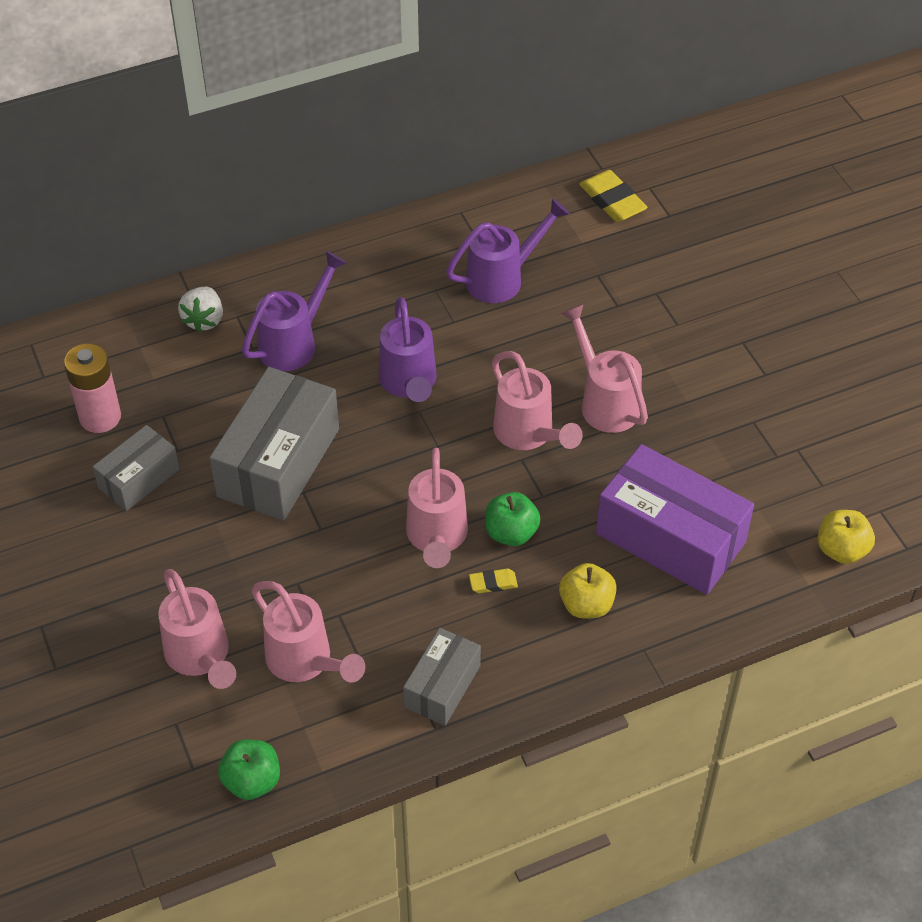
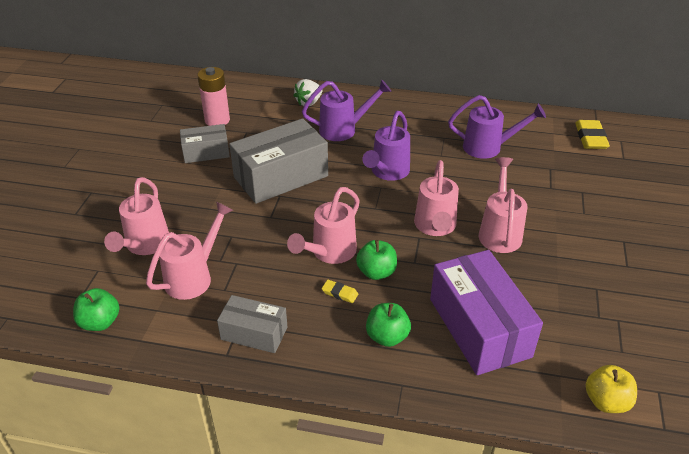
camera: 35 degrees right, 10 degrees down
pink watering can [251,581,365,683] -> pink watering can turned 135 degrees counterclockwise [146,201,233,300]
grey box [403,628,481,726] -> grey box turned 45 degrees clockwise [217,295,287,353]
yellow apple [559,563,617,618] -> green apple [366,303,411,347]

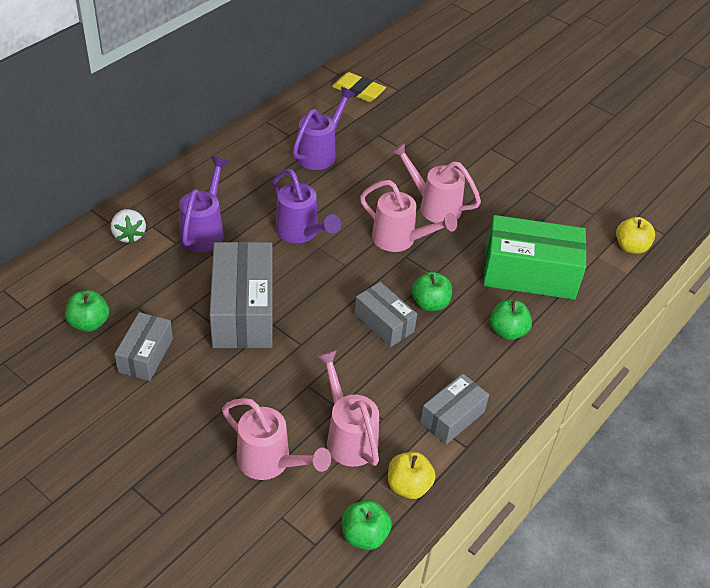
camera: 65 degrees left, 5 degrees up
pink battery [197,67,230,126] -> green apple [65,290,109,332]
pink watering can [287,187,360,264] -> grey box [354,282,417,347]
yellow eraser [322,280,358,303] -> none
purple box [430,250,543,375] -> green box [483,215,587,300]
none -> yellow apple [388,452,436,499]

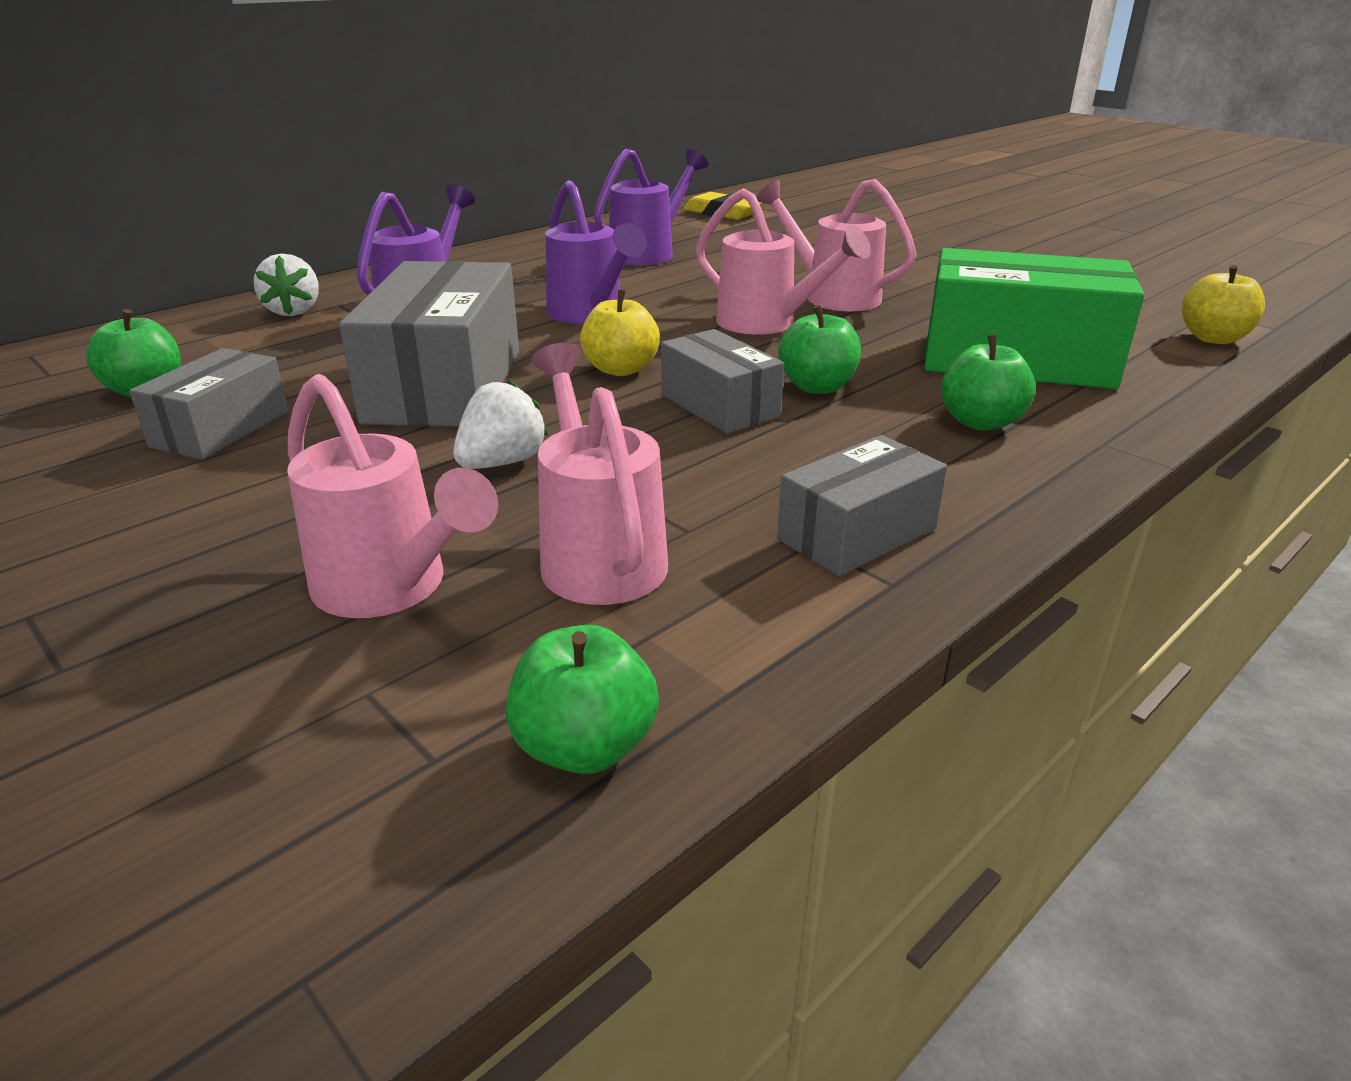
camera: 10 degrees right, 15 degrees down
yellow apple [388,452,436,499] -> yellow apple moved to [580,290,660,376]
none -> white strawberry [453,379,548,469]

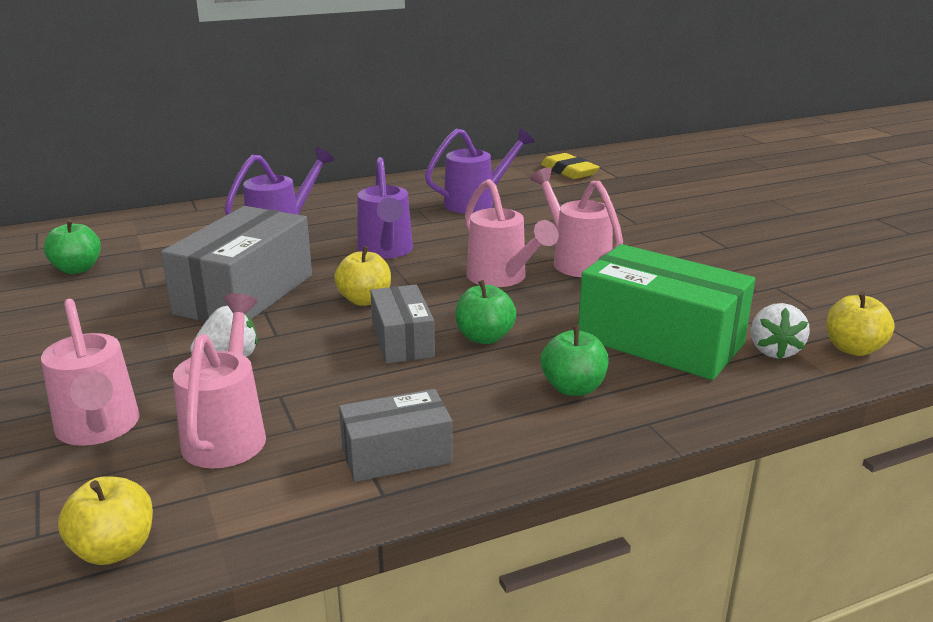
camera: 20 degrees right, 5 degrees down
grey box [129,348,289,460] -> none
white strawberry [254,254,319,316] -> white strawberry moved to [751,303,810,359]
green apple [506,625,659,774] -> yellow apple [58,476,153,565]

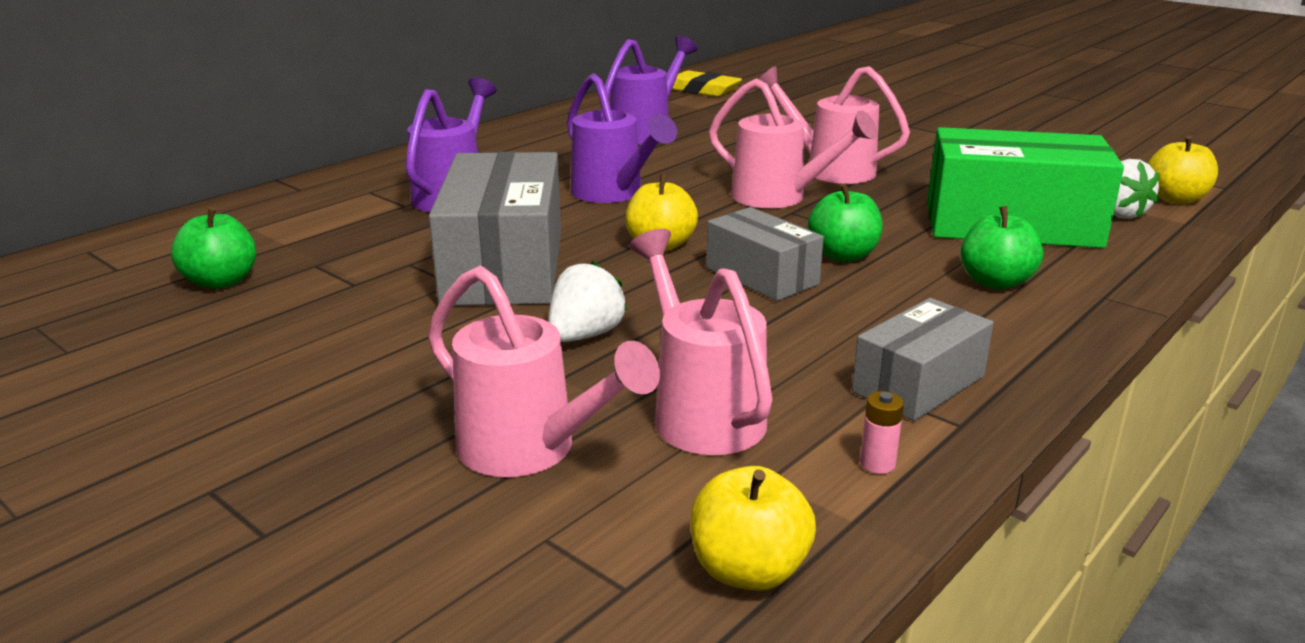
camera: 25 degrees left, 0 degrees up
none -> pink battery [860,391,904,474]

